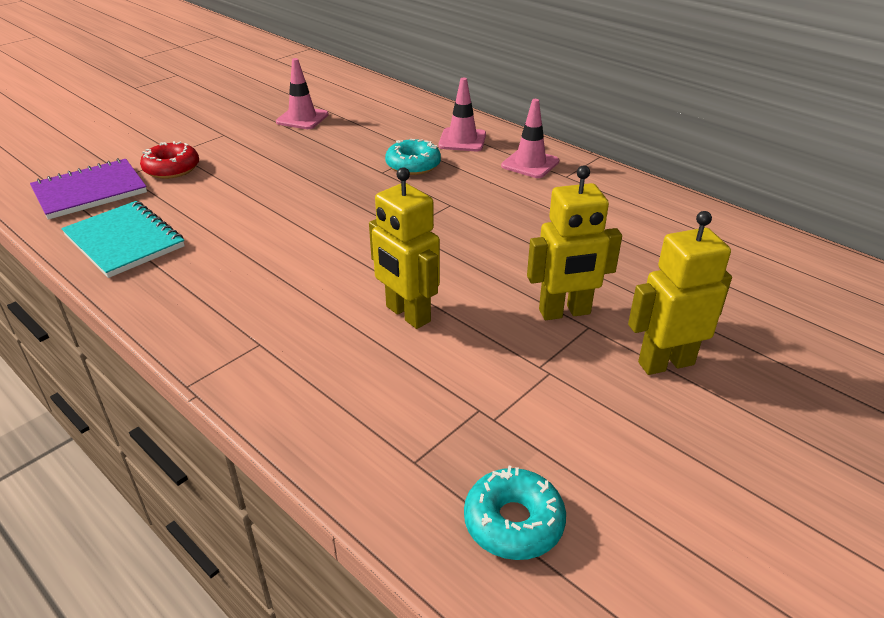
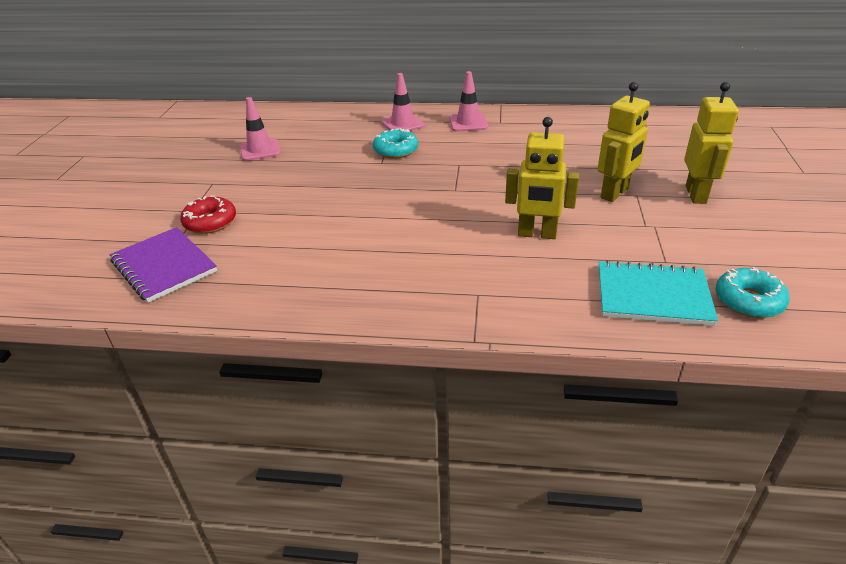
camera: 35 degrees left, 0 degrees up
purple notebook [30,158,147,220] -> purple notebook turned 60 degrees counterclockwise [110,227,217,303]
turquoise notebook [61,201,185,278] -> turquoise notebook moved to [598,260,718,326]
yellow robot [628,211,732,375] -> yellow robot turned 150 degrees clockwise [684,82,739,204]

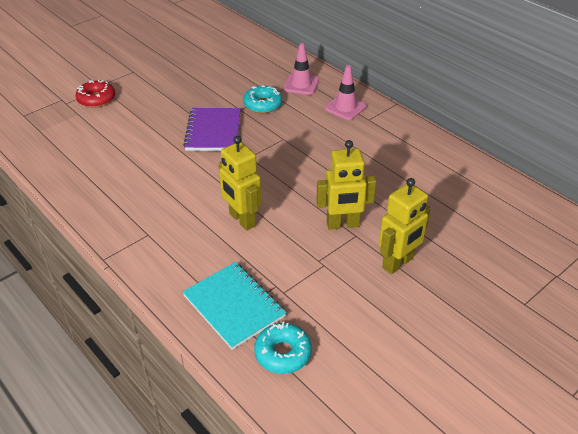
camera: 40 degrees right, 5 degrees up
purple notebook [110,227,217,303] -> purple notebook moved to [183,108,241,151]
pink traffic cone [240,97,280,161] -> none

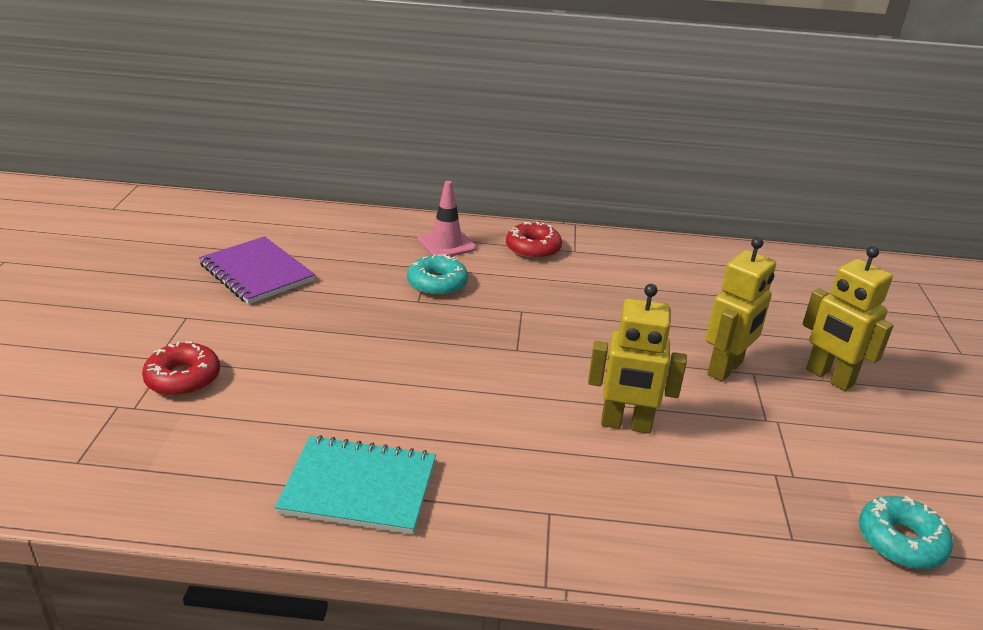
camera: 45 degrees left, 10 degrees down
purple notebook [183,108,241,151] -> purple notebook moved to [199,236,315,304]
turquoise notebook [183,262,286,350] -> turquoise notebook moved to [275,435,436,535]
pink traffic cone [325,65,367,120] -> red donut [506,222,562,259]
yellow robot [379,178,431,274] -> yellow robot turned 135 degrees clockwise [802,246,893,391]

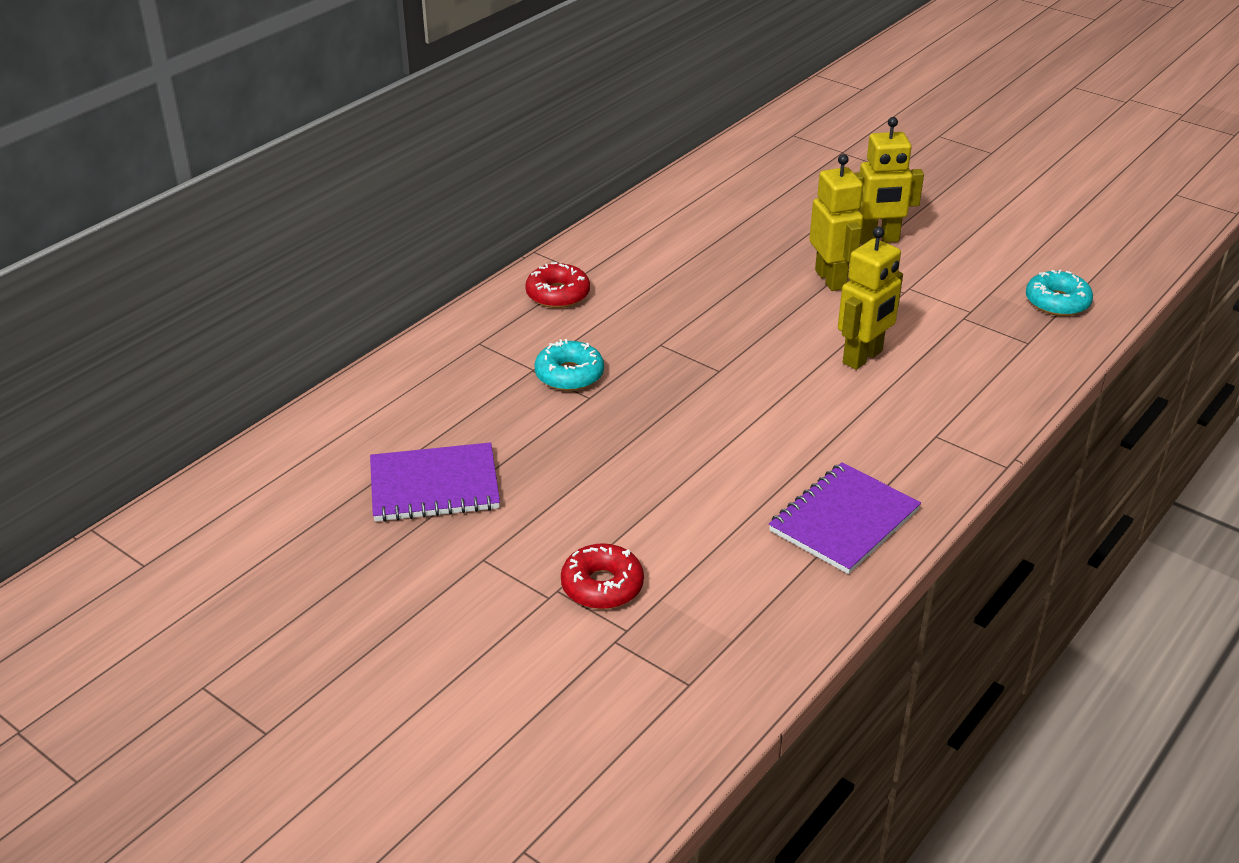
camera: 55 degrees left, 5 degrees up
turquoise notebook [275,435,436,535] -> purple notebook [769,462,921,574]
pink traffic cone [418,181,476,257] -> none

